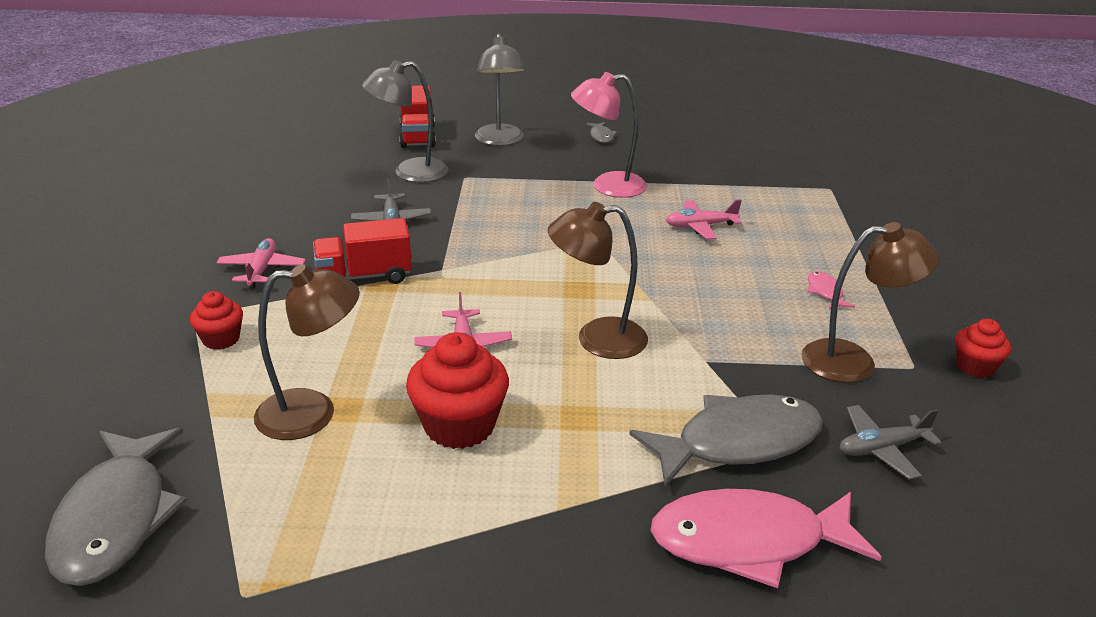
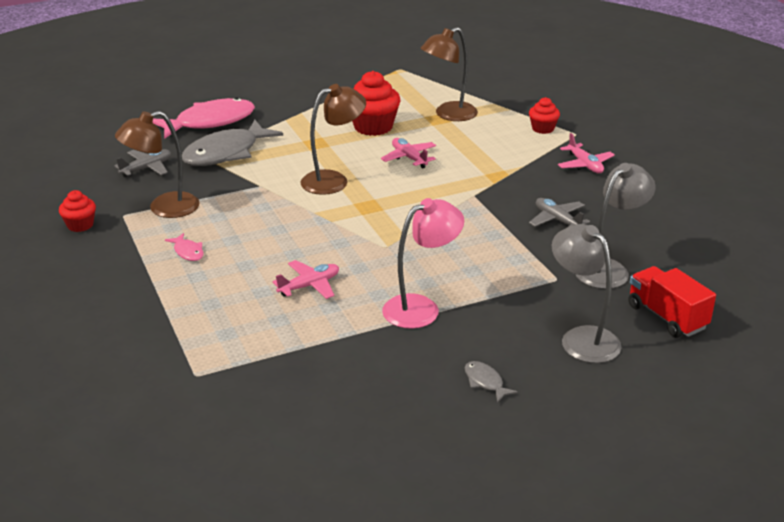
camera: 155 degrees right, 0 degrees up
grey fish [45,428,187,586] -> none
red truck [313,218,412,284] -> none

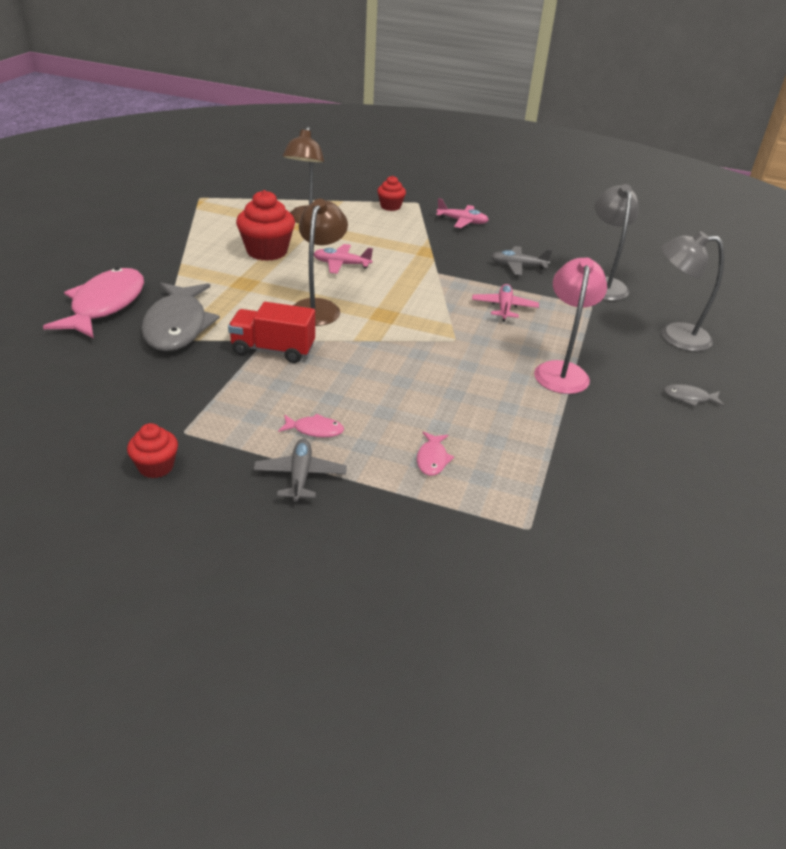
camera: 50 degrees left, 5 degrees up
grey plane [114,149,171,177] -> grey plane moved to [253,439,347,503]
brown lamp [115,111,199,218] -> none
pink plane [272,260,339,299] -> pink plane moved to [472,284,539,322]
red truck [628,266,716,338] -> red truck moved to [228,302,315,363]
none -> pink fish [417,431,454,476]

